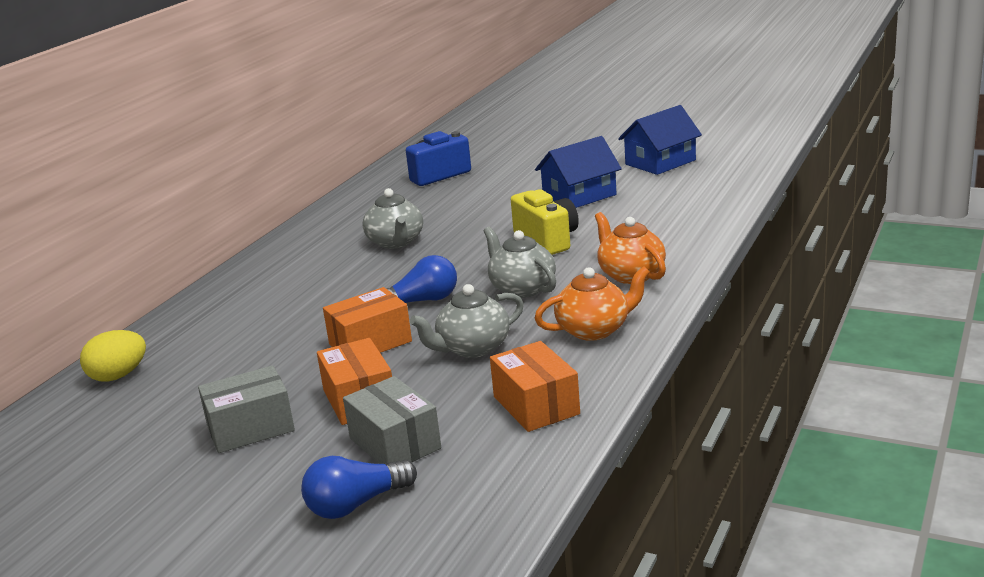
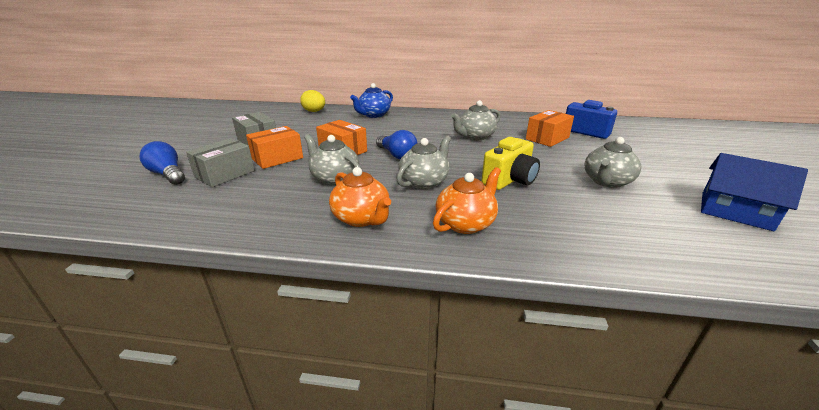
camera: 70 degrees right, 5 degrees up
orange box [490,341,580,432] -> orange box moved to [526,110,574,147]
blue house [535,136,622,208] -> grey teapot [584,137,641,188]
none -> blue teapot [350,83,393,118]

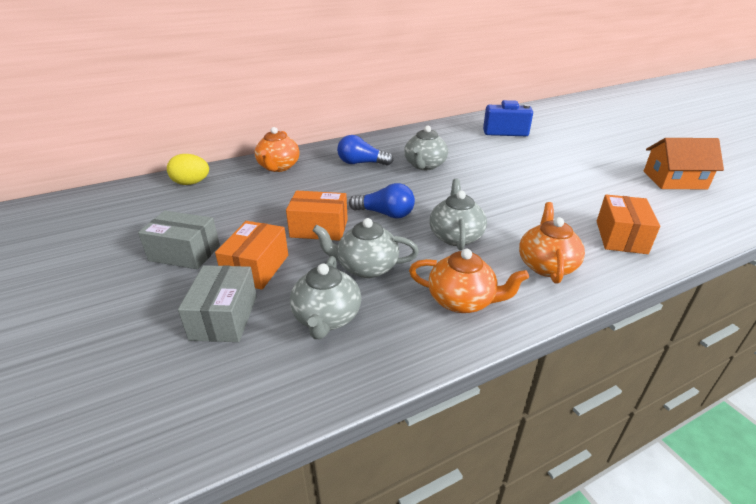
camera: 35 degrees left, 5 degrees up
blue light bulb [140,141,185,185] -> blue light bulb moved to [337,135,394,166]
blue teapot [350,83,393,118] -> orange teapot [255,127,300,172]
yellow camera [481,137,540,190] -> none
orange box [526,110,574,147] -> orange box moved to [597,195,660,254]
grey teapot [584,137,641,188] -> grey teapot moved to [290,256,361,339]
blue house [701,153,808,231] -> orange house [644,138,724,189]

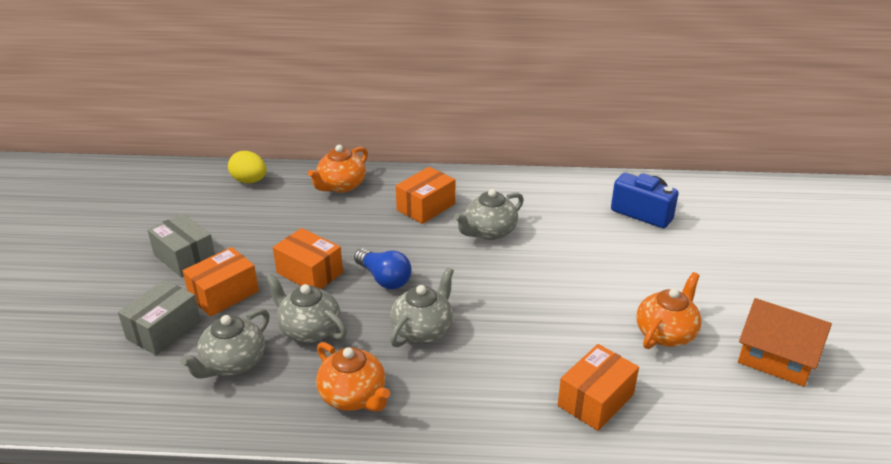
camera: 30 degrees right, 0 degrees up
blue light bulb [337,135,394,166] -> orange box [396,167,455,224]
orange teapot [519,202,585,284] -> orange teapot moved to [636,272,702,349]

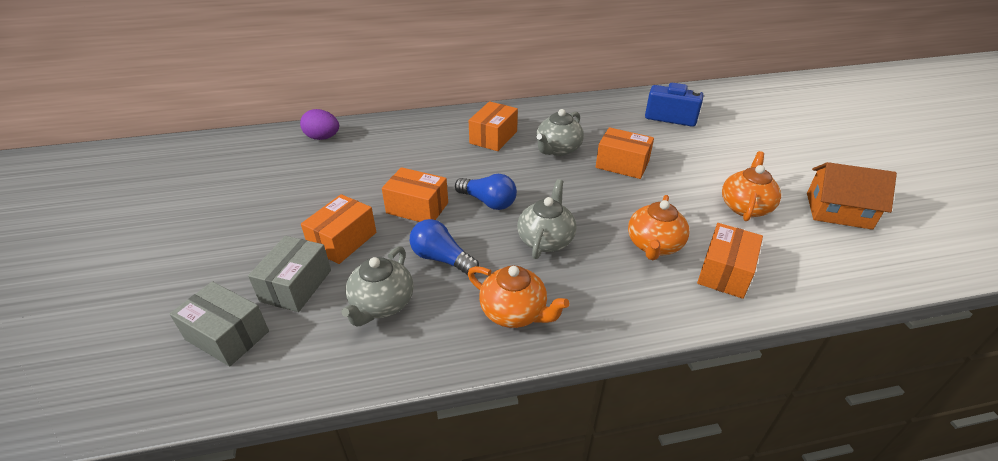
camera: 15 degrees left, 5 degrees up
grey box [147,213,215,278] -> grey box moved to [170,281,269,366]
yellow egg [228,151,266,183] -> purple egg [300,109,339,140]
grey teapot [266,274,347,343] -> blue light bulb [410,219,479,275]
orange teapot [308,145,368,193] -> orange teapot moved to [628,195,689,260]
none -> orange box [596,127,654,179]

